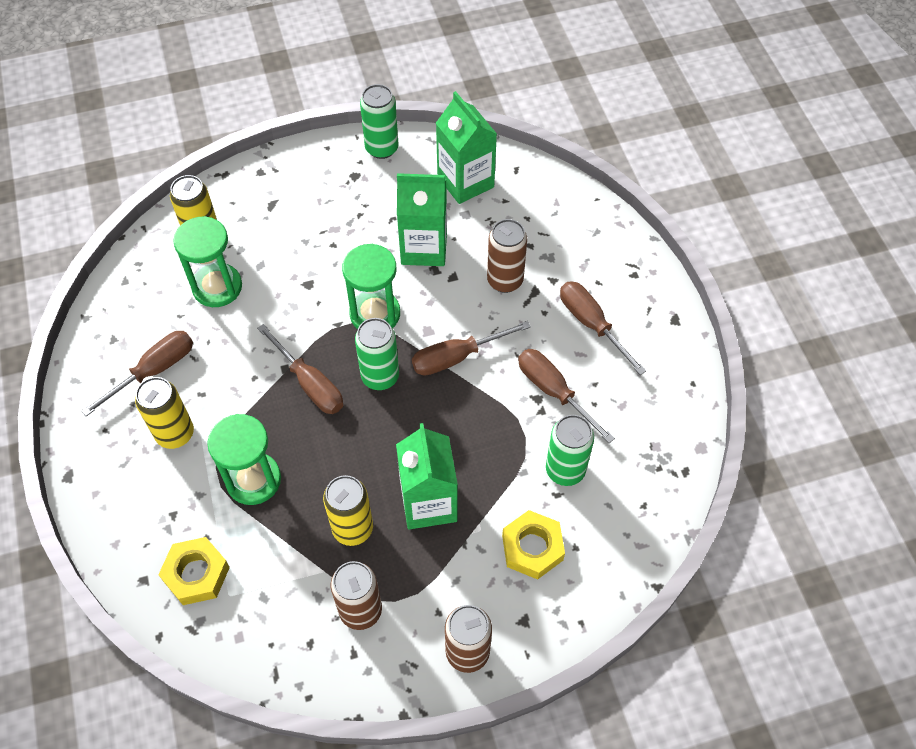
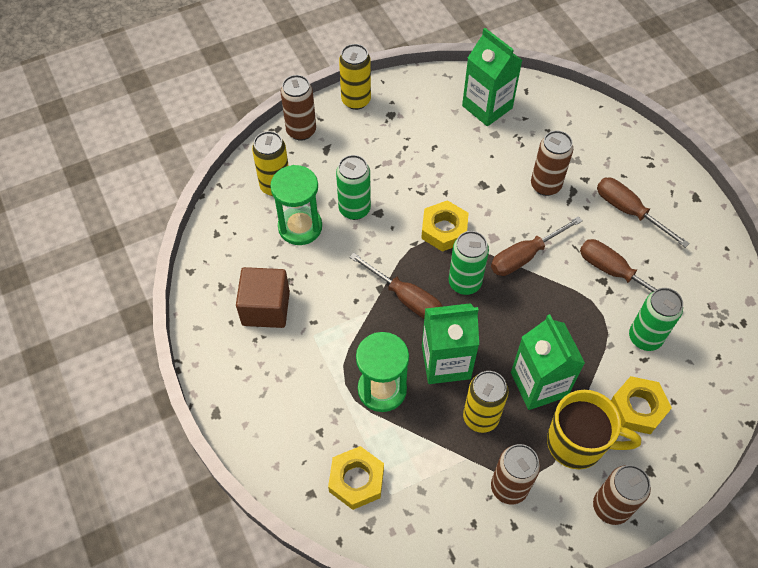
camera: 10 degrees left, 0 degrees up
brown screwdriver [81,331,193,416] -> brown cube [236,267,290,328]
yellow can [135,377,194,449] -> yellow can moved to [339,44,371,110]
green hourglass [342,244,400,329] -> yellow nut [421,200,469,252]
green can [360,84,399,159] -> green can moved to [336,155,371,220]
green carton [397,173,447,266] -> green carton moved to [422,303,479,384]
none -> brown can [281,75,316,141]
none -> yellow mug [547,390,641,469]

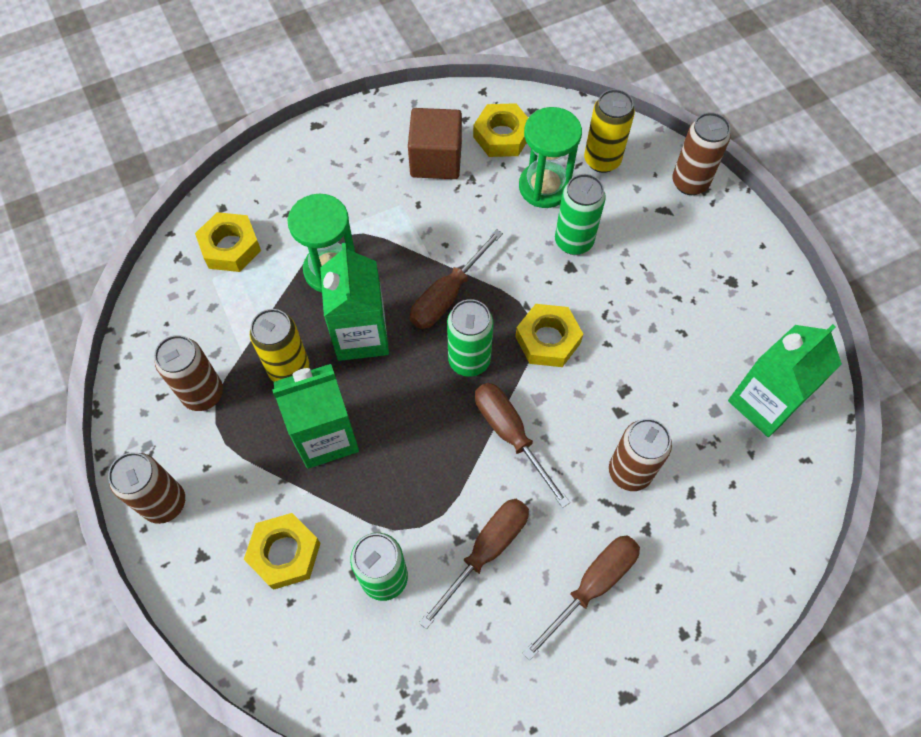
camera: 90 degrees right, 5 degrees up
yellow can [339,44,371,110] -> none
yellow mug [547,390,641,469] -> none
none -> yellow nut [473,103,528,157]

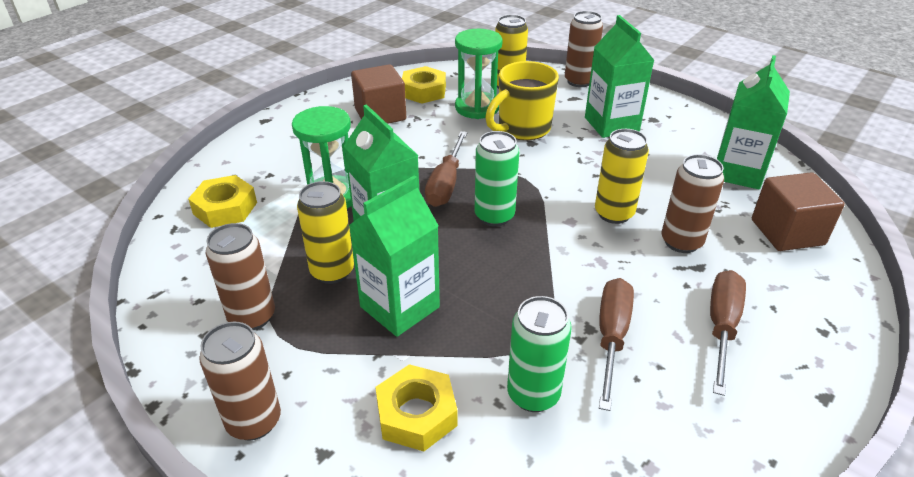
camera: 25 degrees left, 25 degrees down
brown screwdriver [475,383,570,508] -> none
yellow nut [515,304,583,367] -> none
green can [555,174,606,255] -> yellow mug [485,61,559,140]
none -> green carton [585,15,655,138]
none -> yellow can [595,129,649,224]
none -> brown cube [752,172,845,251]

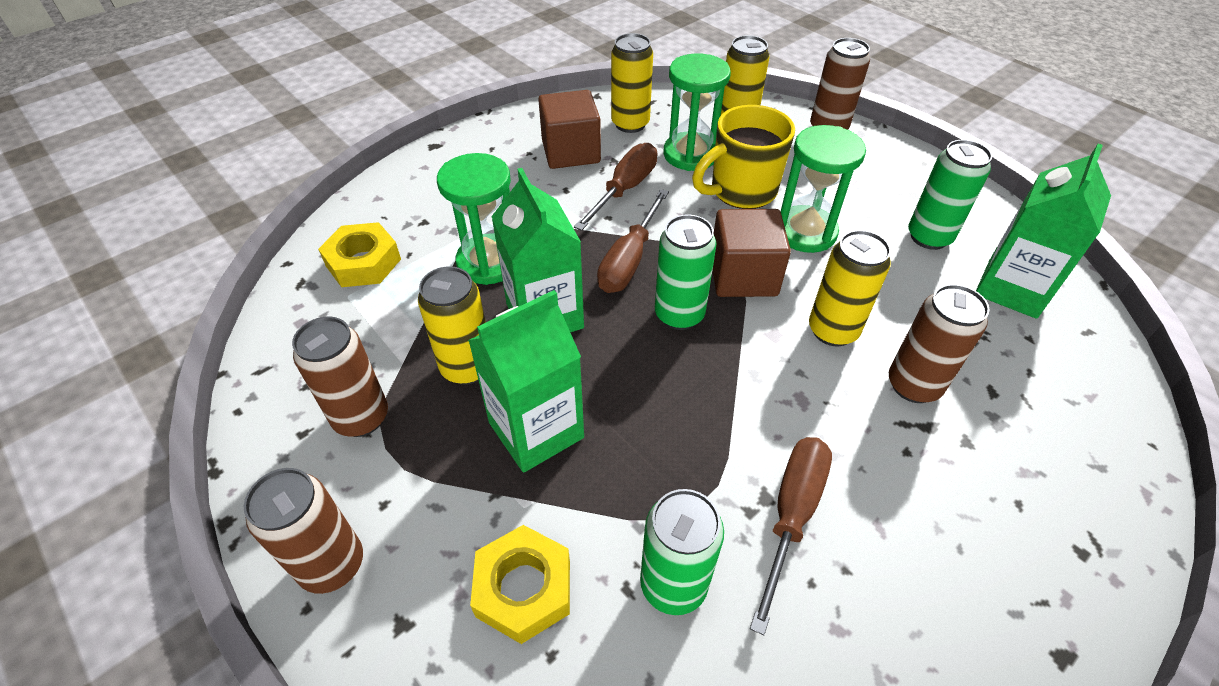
camera: 10 degrees right, 10 degrees up
yellow nut [402,66,446,104] -> yellow can [611,33,653,133]
green carton [585,15,655,138] -> none
brown screwdriver [710,270,746,396] -> brown screwdriver moved to [574,143,657,231]
brown cube [752,172,845,251] -> brown cube moved to [713,209,791,297]
none -> green hourglass [781,125,866,253]
none -> green can [908,140,992,250]

